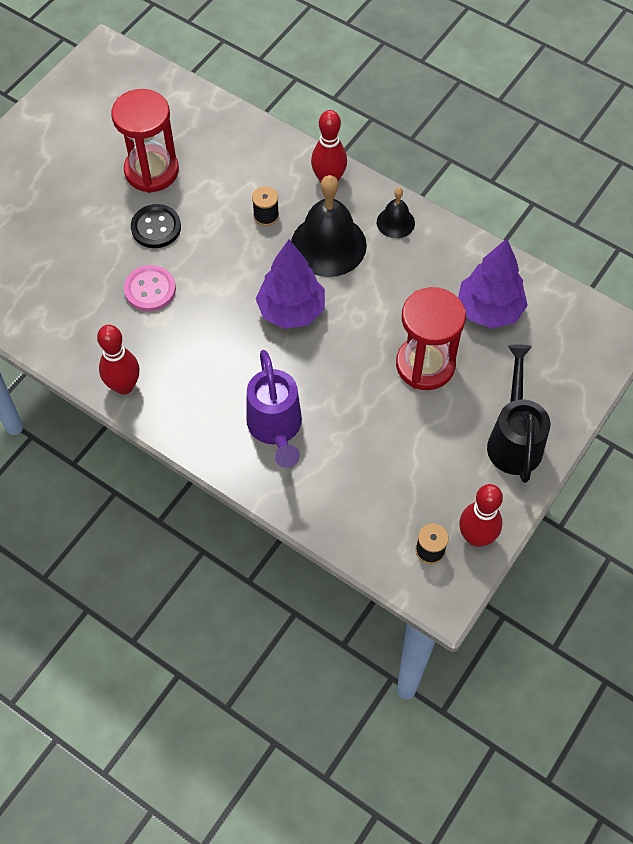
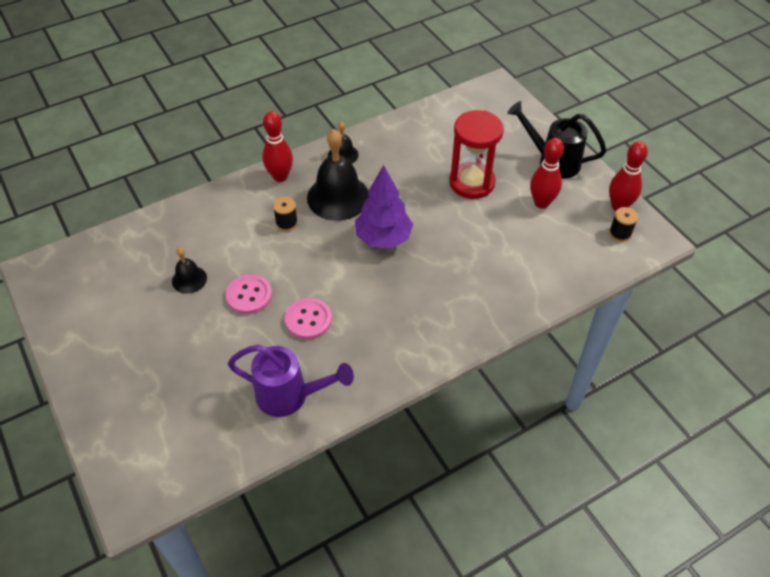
camera: 65 degrees left, 10 degrees down
red bowling pin [97,325,139,395] -> red bowling pin moved to [530,138,564,209]
red hourglass [111,89,179,193] -> black bell [172,248,207,294]
black button [131,204,181,248] -> pink button [225,274,272,314]
purple watering can [246,350,302,468] -> purple watering can moved to [228,345,354,417]
purple tree [458,239,528,329] -> none

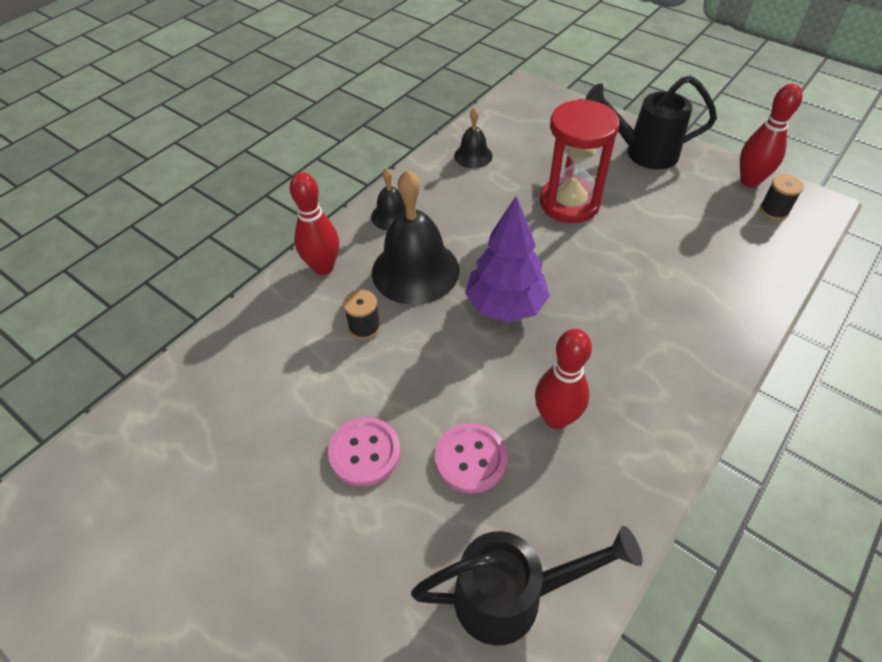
camera: 20 degrees left, 0 degrees up
black bell [172,248,207,294] -> black bell moved to [454,107,493,168]
purple watering can [228,345,354,417] -> black watering can [411,526,643,646]
red bowling pin [530,138,564,209] -> red bowling pin moved to [535,329,592,429]

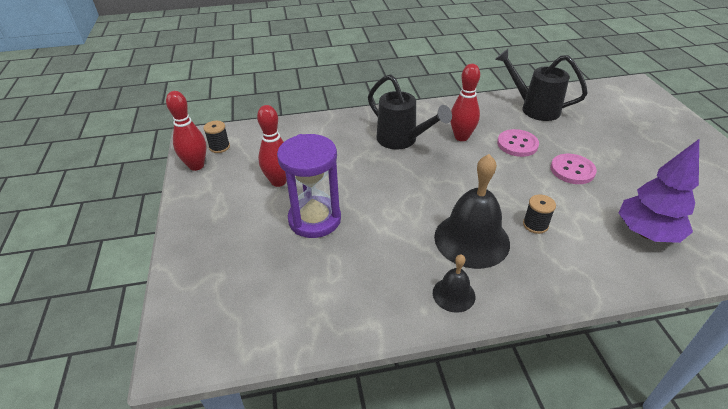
camera: 140 degrees left, 10 degrees down
red bowling pin [289,172,339,275] -> red bowling pin moved to [257,105,287,187]
black bell [454,107,493,168] -> none
purple tree [465,196,550,323] -> purple tree moved to [619,139,699,243]
red hourglass [540,99,619,223] -> purple hourglass [277,134,341,238]
black watering can [585,75,717,169] -> black watering can moved to [368,74,452,149]

